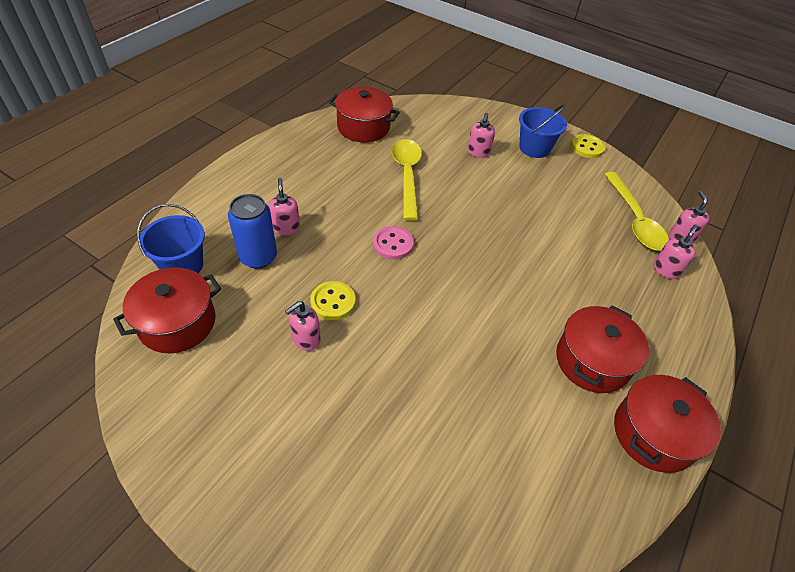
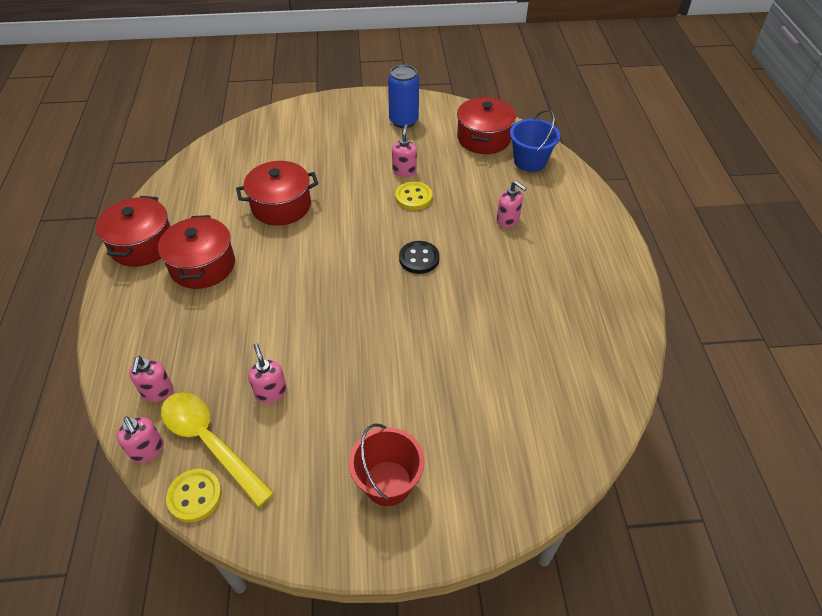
camera: 145 degrees right, 0 degrees up
blue can [228,194,277,269] -> blue can moved to [388,65,419,128]
red pot [329,87,400,142] -> red pot moved to [236,161,318,225]
pink button [373,226,414,260] -> black button [399,241,440,274]
yellow spoon [392,139,422,221] -> none
pink soap dispenser [467,113,495,158] -> pink soap dispenser moved to [248,343,287,403]
blue bucket [519,104,567,158] -> red bucket [349,424,424,506]
yellow button [571,134,606,158] -> yellow button moved to [166,469,222,522]

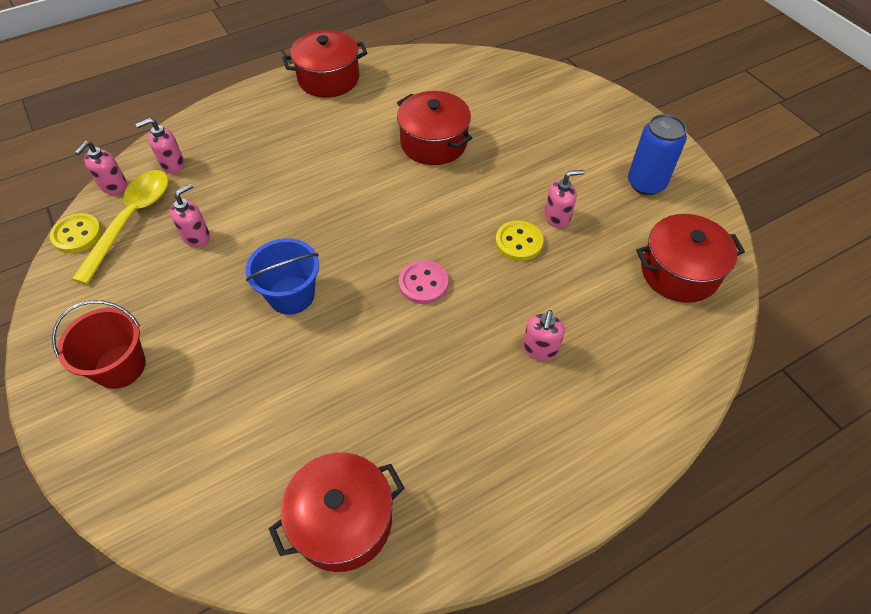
camera: 65 degrees right, 5 degrees up
red pot [158,215,235,289] -> red pot moved to [269,452,404,572]
black button [399,241,440,274] -> pink button [399,260,448,304]
blue bucket [510,110,560,172] -> blue bucket moved to [246,238,319,315]

